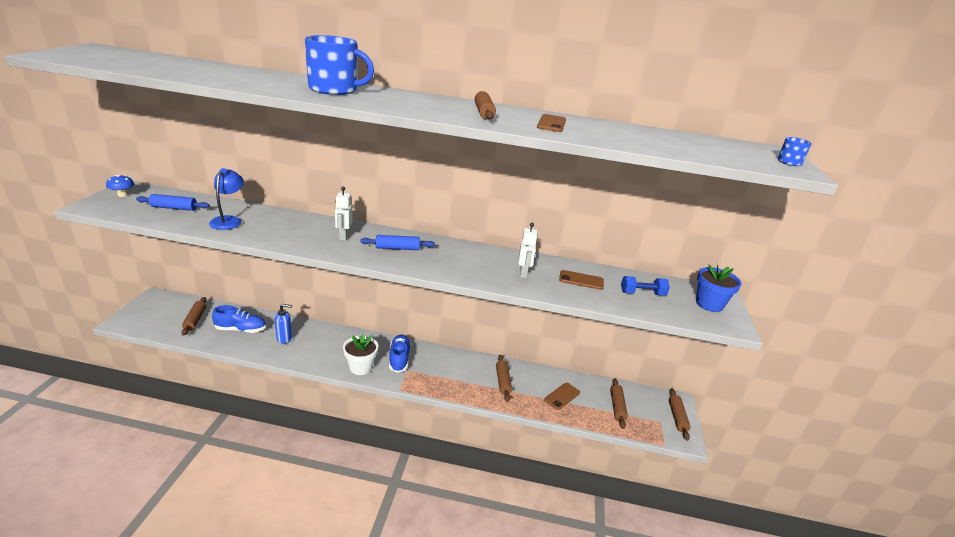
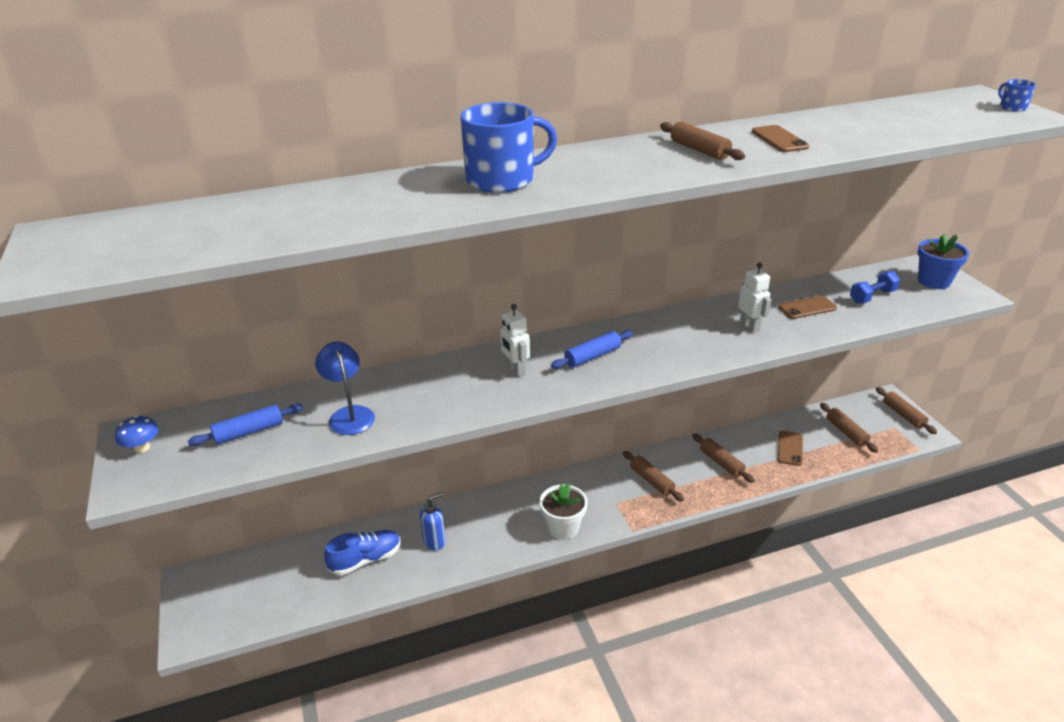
camera: 25 degrees left, 5 degrees up
brown rolling pin [181,297,206,336] -> brown rolling pin moved to [623,451,684,502]
blue shoe [389,334,411,373] -> none

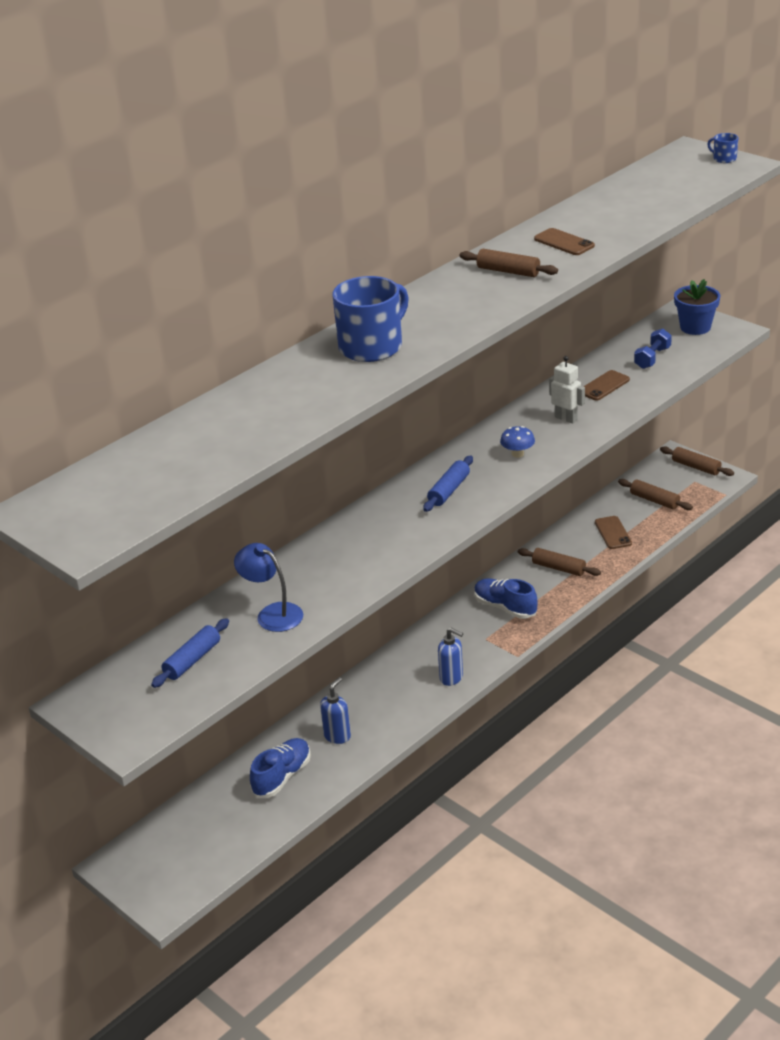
camera: 25 degrees left, 0 degrees up
blue mushroom [115,416,159,453] -> blue mushroom moved to [500,426,535,458]
white robot [500,304,530,377] -> none
white flower pot [540,483,587,540] -> blue soap dispenser [438,628,463,686]
brown rolling pin [623,451,684,502] -> blue shoe [474,579,538,619]

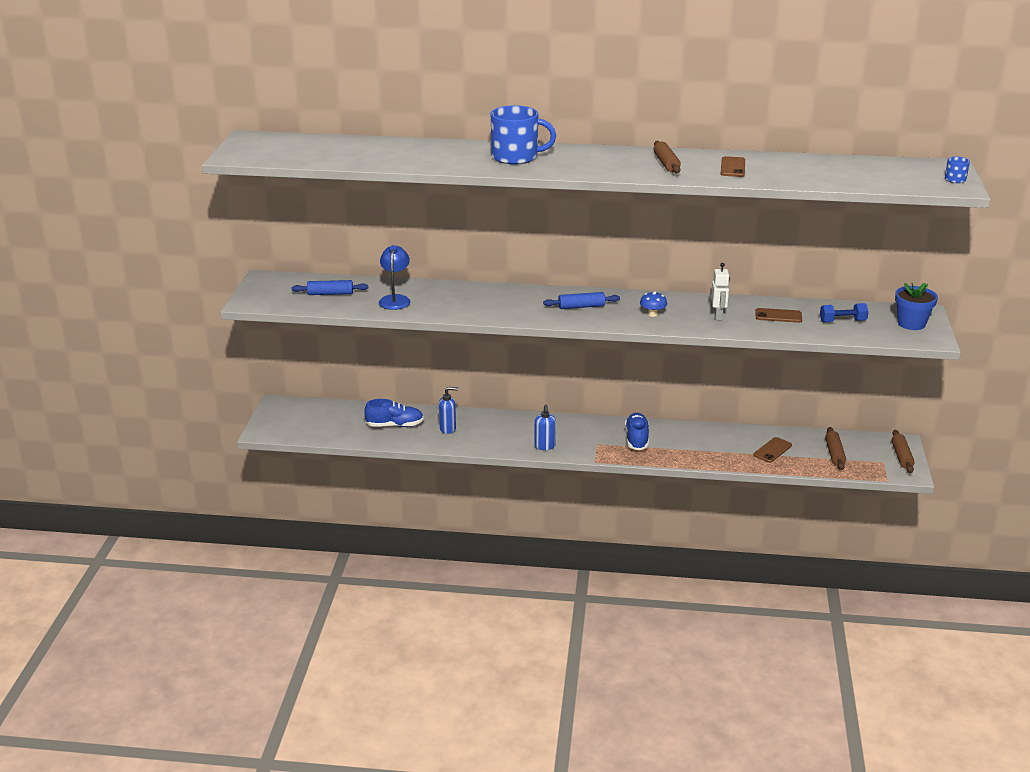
camera: 50 degrees right, 5 degrees down
brown rolling pin [518,548,601,576] -> none

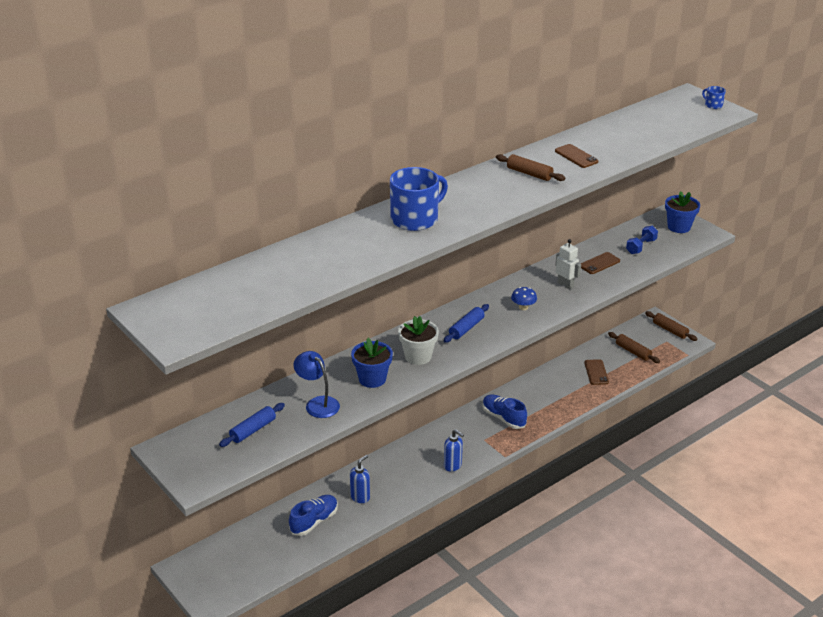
camera: 45 degrees left, 5 degrees up
none -> blue flower pot [351,338,393,388]
none -> white flower pot [398,316,439,365]

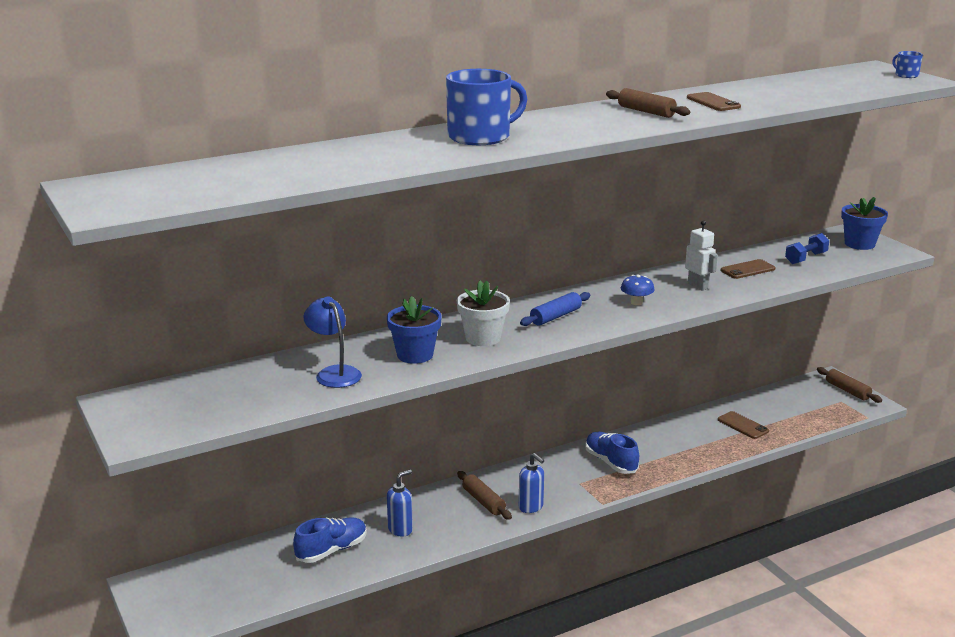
camera: 10 degrees right, 10 degrees down
blue rolling pin [219,403,285,447] -> none
brown phone [584,359,609,385] -> brown phone turned 45 degrees counterclockwise [718,411,769,439]
brown rolling pin [608,332,660,363] -> brown rolling pin moved to [457,471,512,520]

